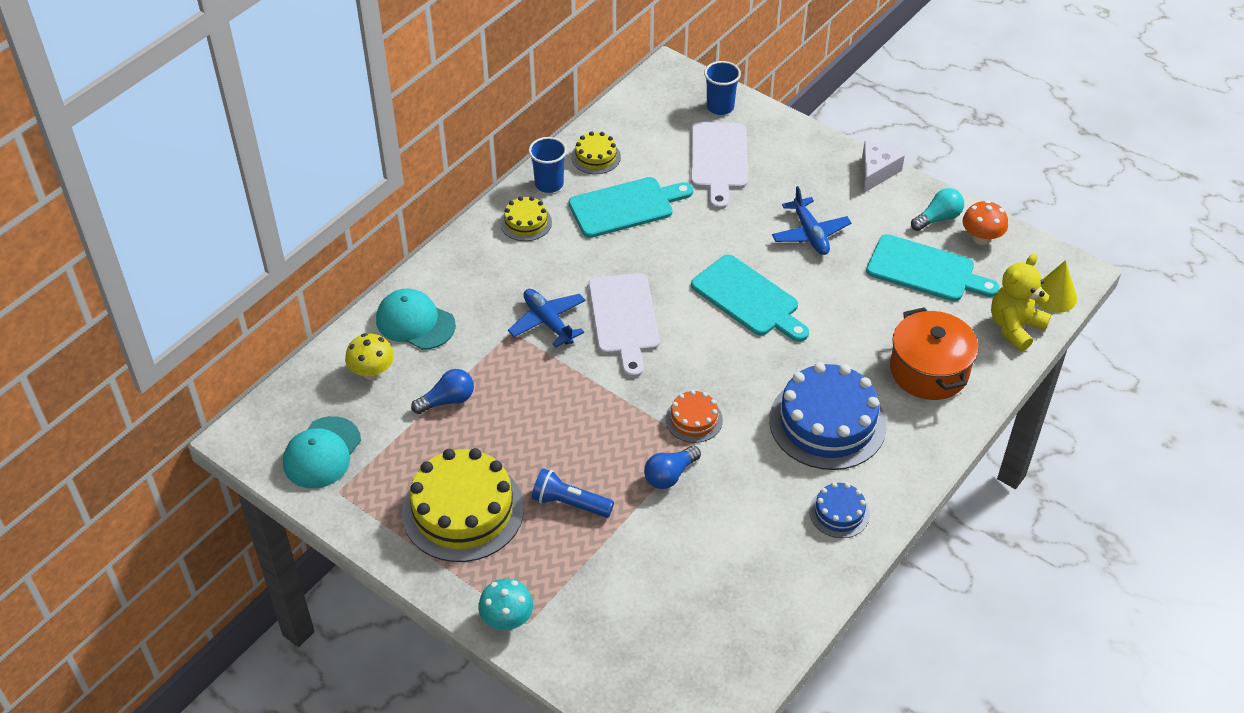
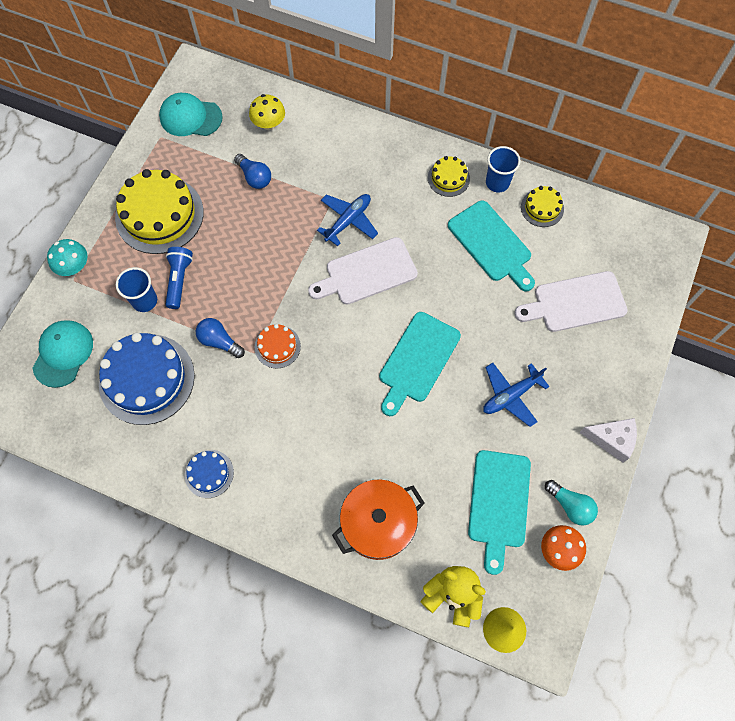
camera: 75 degrees right, 20 degrees up
turquoise cap [376,288,456,350] -> turquoise cap moved to [32,320,93,388]
blue cup [704,61,741,115] -> blue cup moved to [116,267,157,312]
blue cake [769,362,886,470] -> blue cake moved to [99,333,195,425]

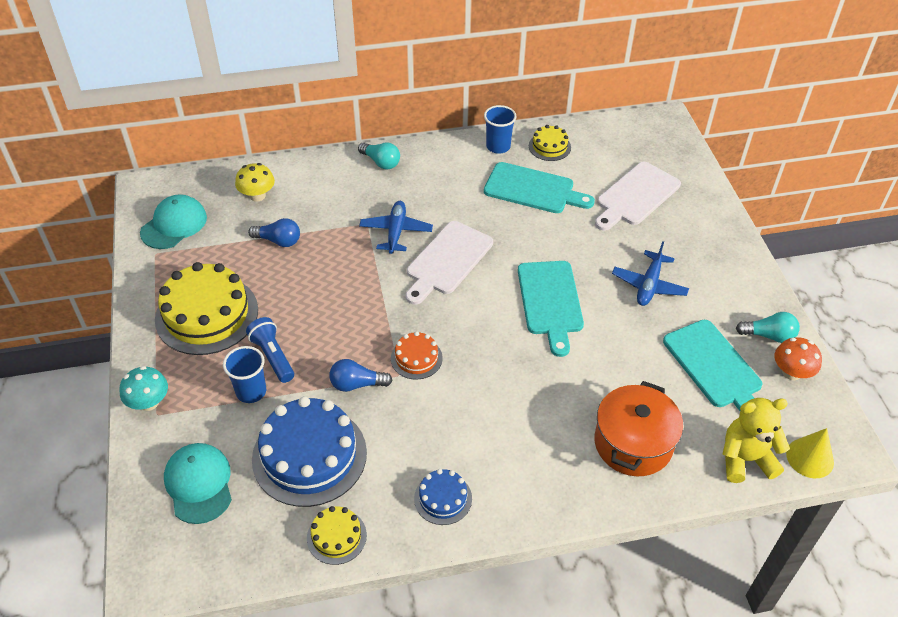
camera: 35 degrees left, 20 degrees down
turquoise cap [159,93,223,136] -> turquoise cap turned 150 degrees clockwise [140,195,207,249]
yellow cake [428,156,470,197] -> yellow cake moved to [307,506,367,565]
white cheese [579,418,637,463] -> none
none -> turquoise light bulb [358,143,400,169]

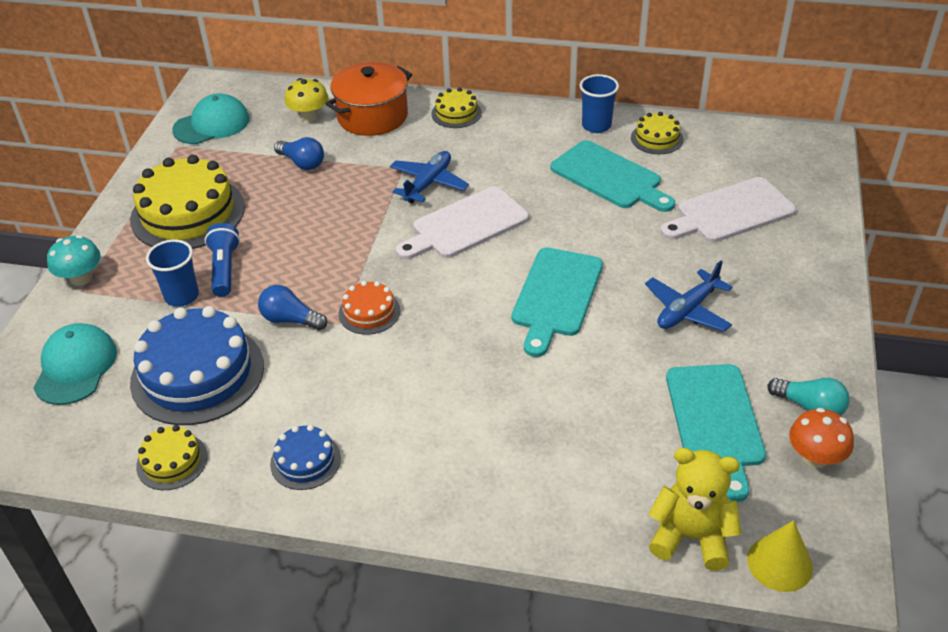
camera: 25 degrees right, 5 degrees down
turquoise light bulb [358,143,400,169] -> yellow cake [431,88,482,128]
orange pot [594,381,683,476] -> orange pot moved to [325,62,412,136]

